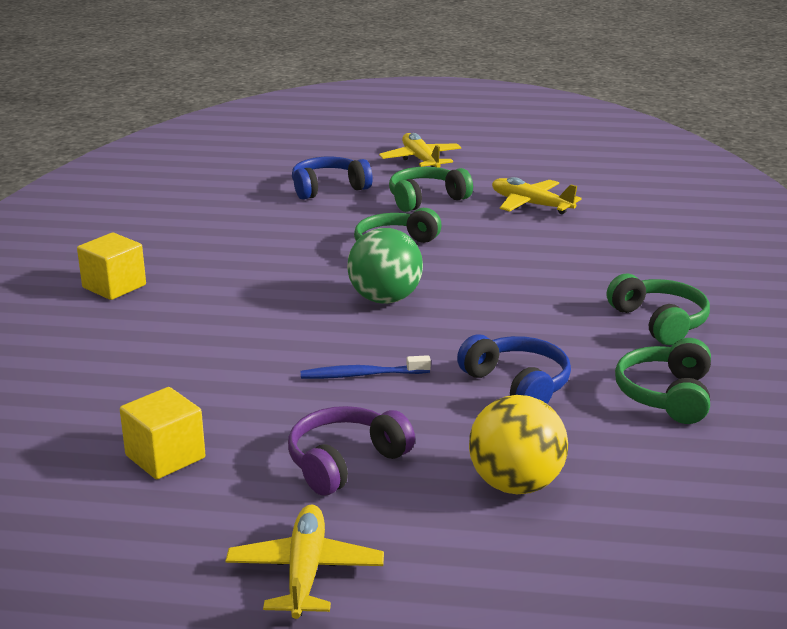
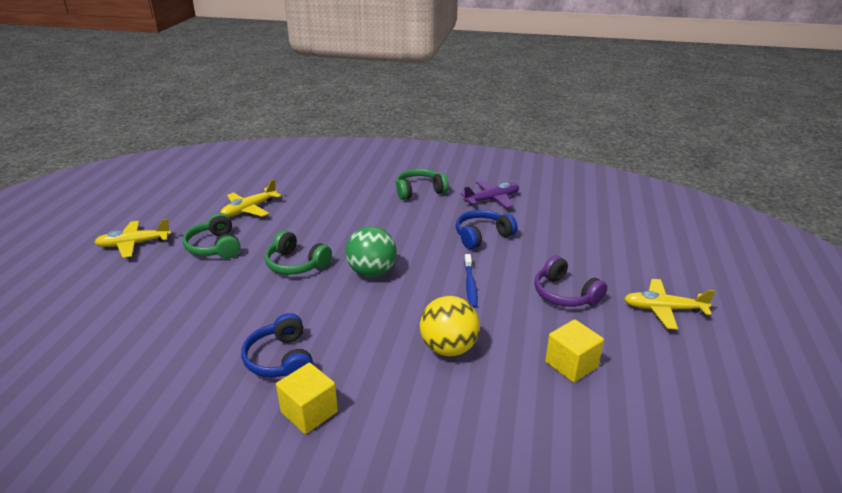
camera: 85 degrees left, 5 degrees up
blue headphones [292,157,373,200] -> blue headphones moved to [241,313,314,377]
yellow ball [469,395,568,494] -> yellow ball moved to [420,296,480,357]
green headphones [615,338,711,424] -> purple plane [461,180,519,208]

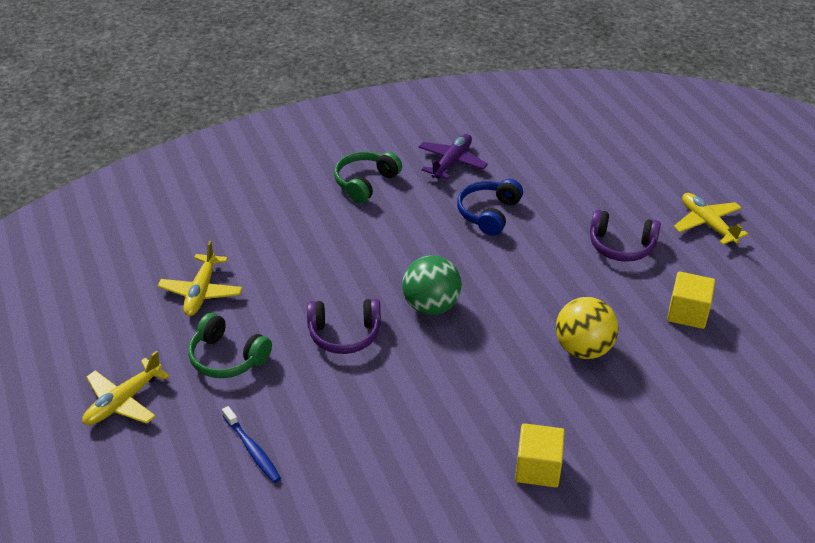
camera: 35 degrees left, 10 degrees up
blue headphones [241,313,314,377] -> none
green headphones [265,230,332,275] -> purple headphones [307,299,381,354]
blue toothbrush [464,254,478,308] -> blue toothbrush moved to [222,406,281,483]
yellow plane [624,279,715,330] -> yellow plane turned 90 degrees clockwise [674,193,748,245]

